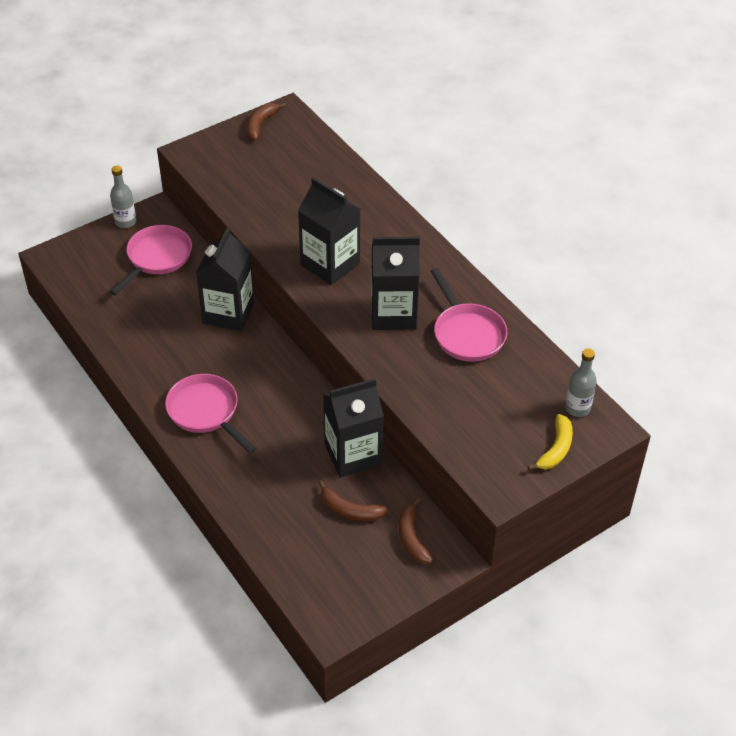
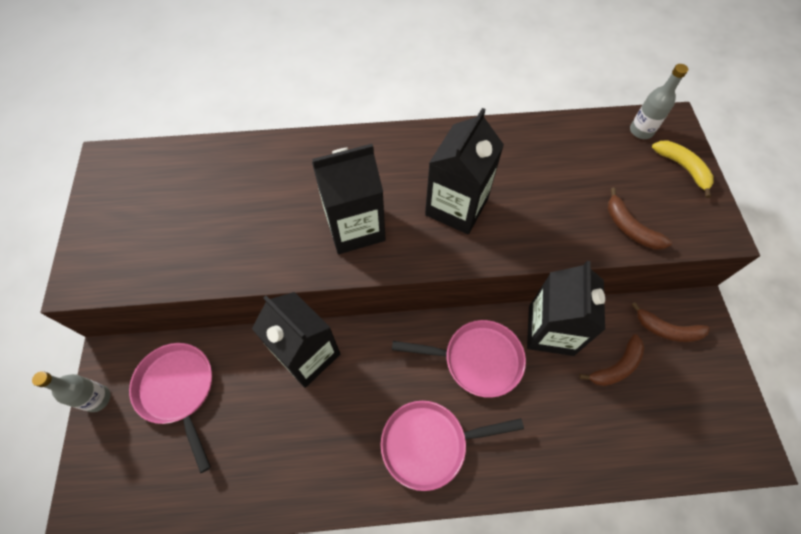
camera: 60 degrees left, 15 degrees up
brown banana [246,102,286,140] -> brown banana moved to [608,188,672,250]
pink pan [431,268,507,362] -> pink pan moved to [392,320,526,398]

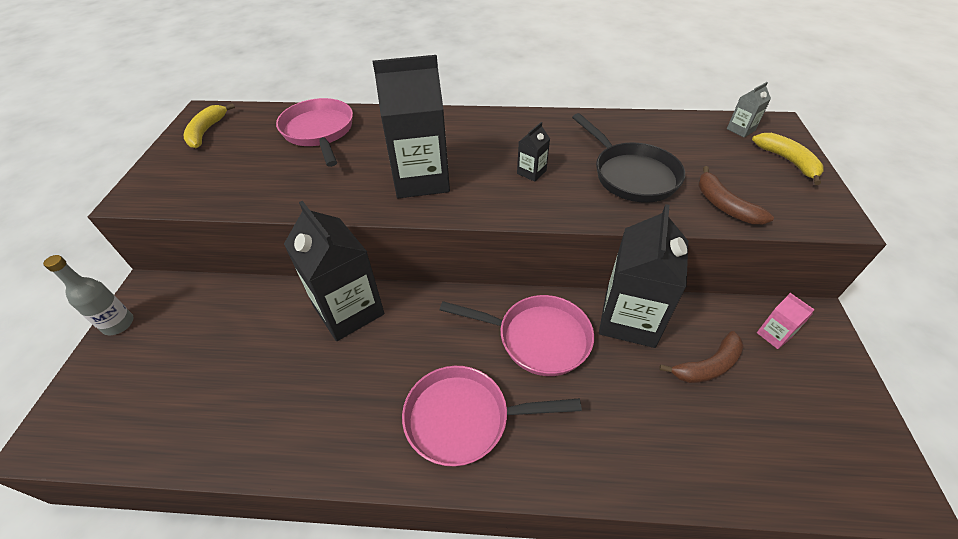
camera: 10 degrees right, 15 degrees down
pink pan [129,343,212,473] -> pink pan moved to [276,98,353,167]
black carton [425,108,504,234] -> black carton [517,122,550,182], size x0.42
grey bottle [630,64,688,139] -> grey carton [727,82,771,137]
brown banana [631,302,710,342] -> pink carton [757,293,815,349]
none -> yellow banana [184,103,235,148]
none -> black pan [572,113,685,203]

